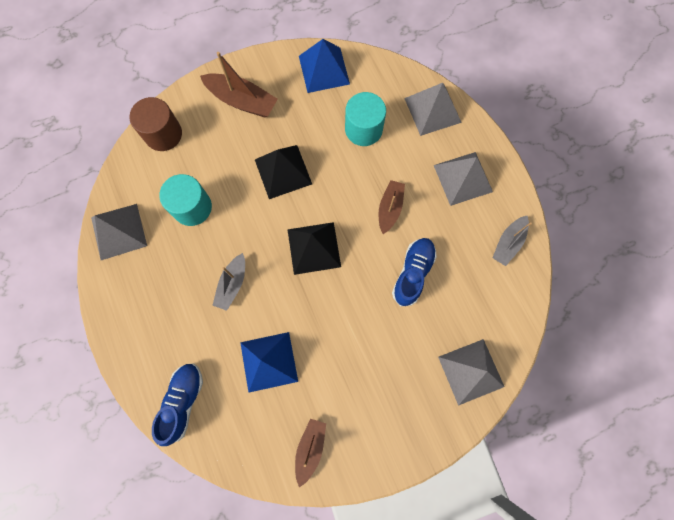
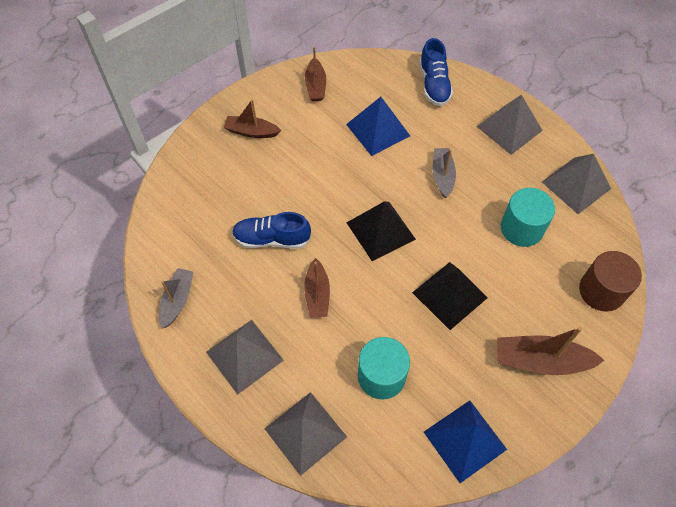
camera: 160 degrees right, 15 degrees down
blue shoe [392,238,437,306] -> blue shoe turned 90 degrees clockwise [232,212,311,249]
grey pyramid [438,339,504,406] -> grey pyramid moved to [477,95,543,155]
none -> brown boat [223,99,281,138]

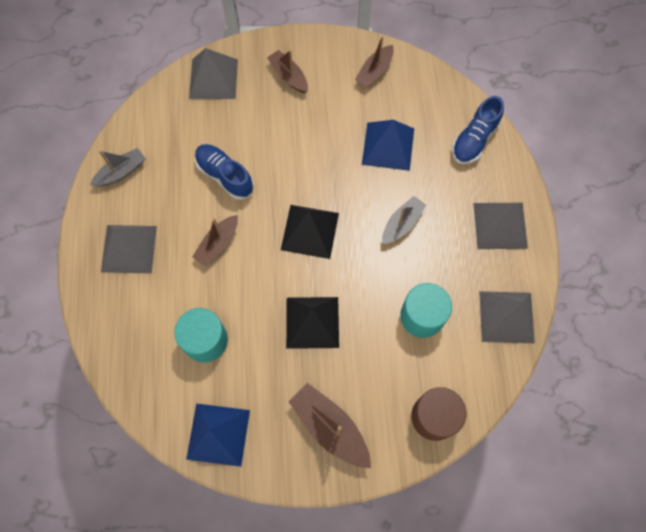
camera: 40 degrees right, 10 degrees up
grey pyramid [264,392,347,476] -> grey pyramid moved to [189,48,238,99]

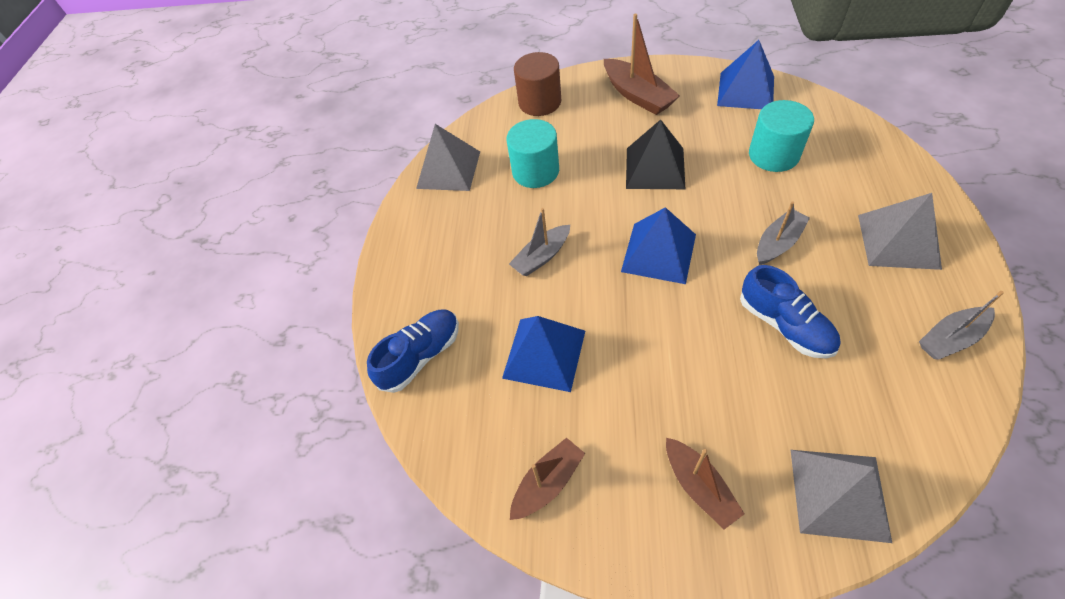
camera: 165 degrees left, 15 degrees down
brown boat [192,215,238,266] -> grey boat [757,201,810,265]
black pyramid [281,205,339,259] -> blue pyramid [621,207,696,284]
grey pyramid [473,203,528,249] -> none

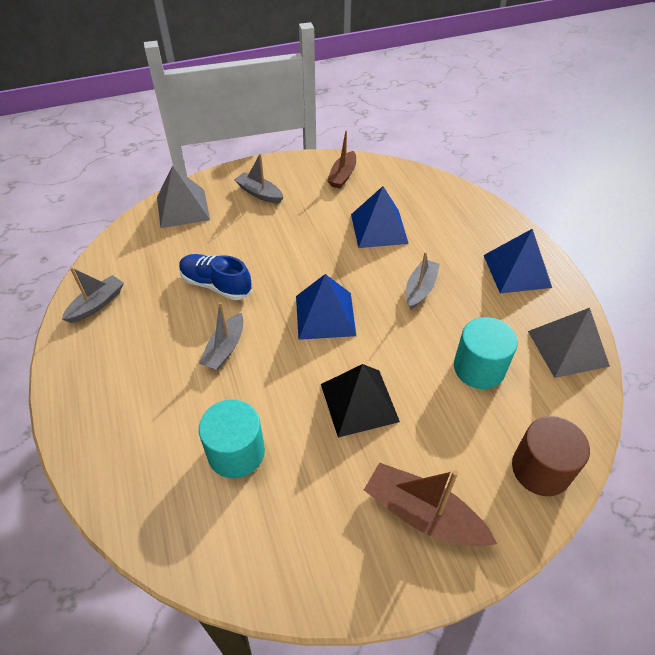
camera: 150 degrees right, 5 degrees down
blue shoe [367,309,459,393] -> none
brown boat [666,438,745,529] -> grey boat [234,154,284,204]
blue pyramid [717,40,774,109] -> blue pyramid moved to [484,229,552,293]
grey pyramid [858,193,942,270] -> none

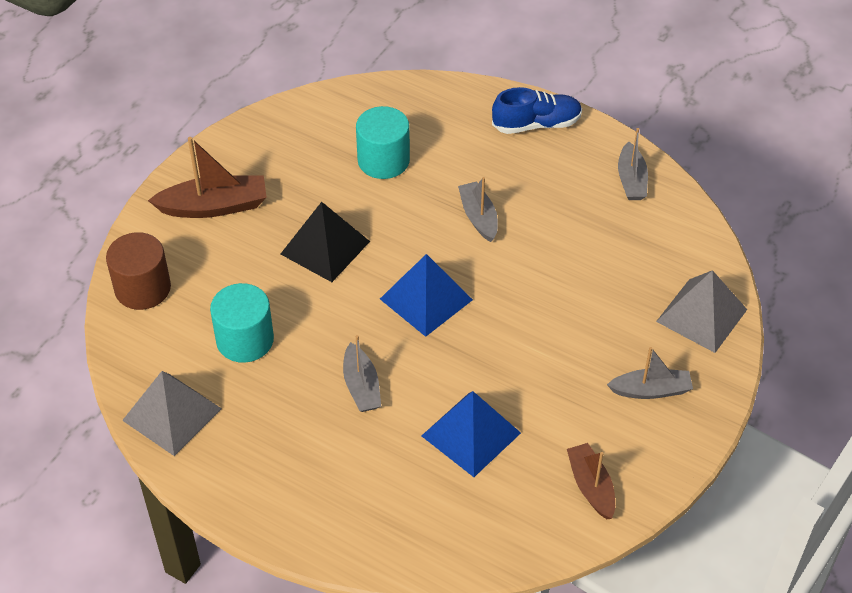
camera: 140 degrees right, 0 degrees up
blue shoe [179,254,252,300] -> blue shoe moved to [492,87,582,134]
blue pyramid [484,229,552,293] -> none

